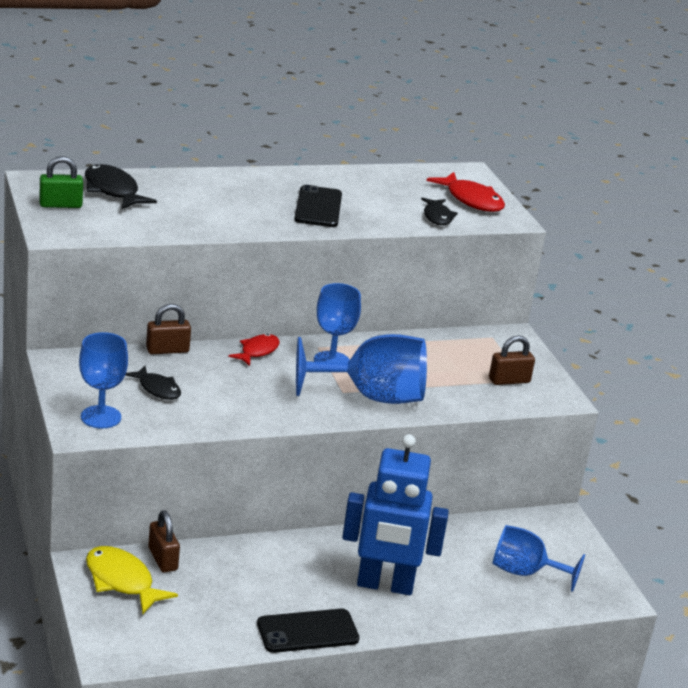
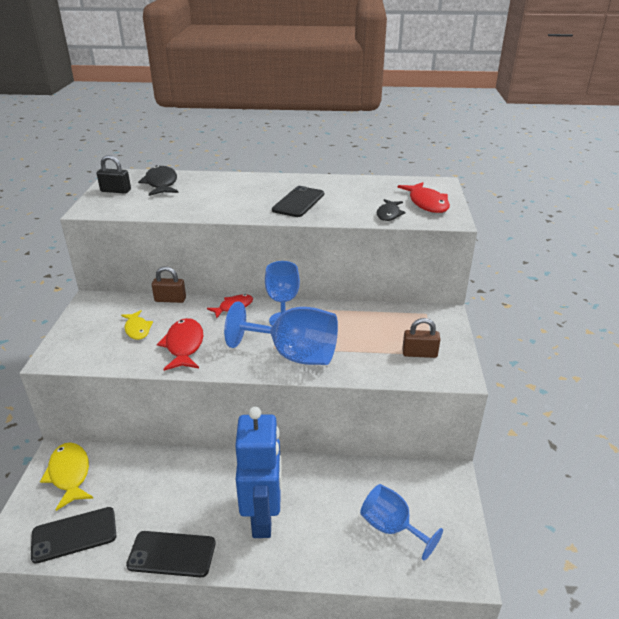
camera: 25 degrees right, 5 degrees up
green padlock [39,156,83,208] -> black padlock [97,155,131,194]
blue goblet [79,332,128,429] -> none
black fish [125,366,181,400] -> yellow fish [121,310,153,340]
brown padlock [148,510,180,573] -> none
blue robot [342,434,449,595] -> blue robot turned 120 degrees counterclockwise [235,407,282,538]
none -> black phone [31,507,116,564]
none -> red fish [157,318,203,371]

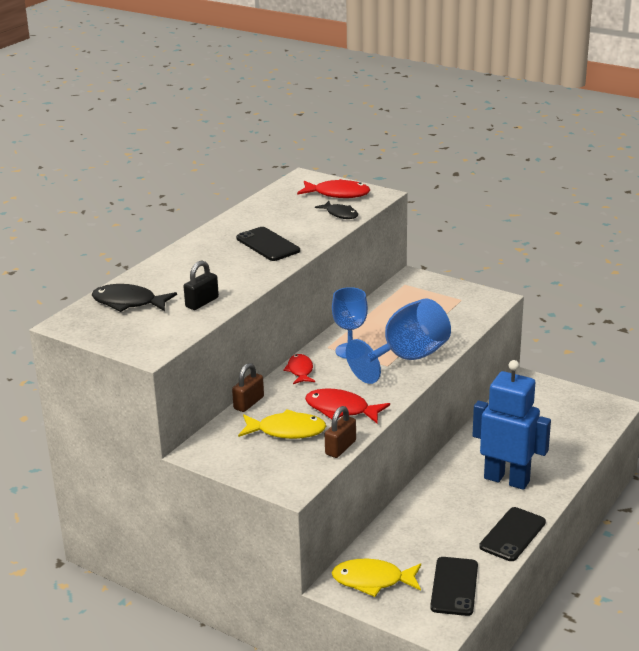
camera: 60 degrees left, 5 degrees down
black padlock [97,155,131,194] -> black padlock moved to [184,261,219,310]
yellow fish [121,310,153,340] -> yellow fish [238,409,326,439], size x1.53
blue goblet [360,484,443,561] -> none
brown padlock [402,318,441,358] -> brown padlock moved to [325,406,356,458]

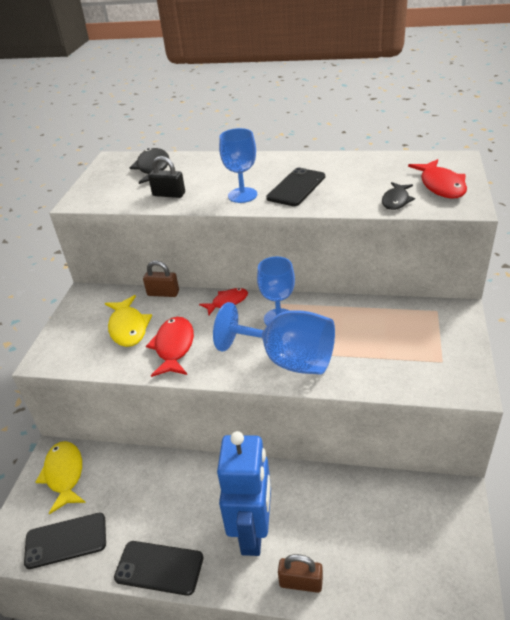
camera: 70 degrees right, 10 degrees up
brown padlock [325,406,356,458] -> brown padlock moved to [278,554,323,593]
none -> blue goblet [219,128,257,203]

